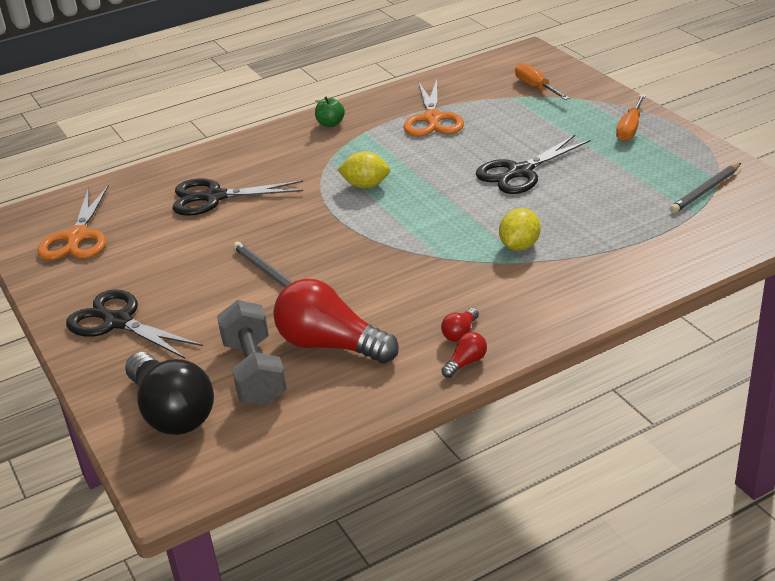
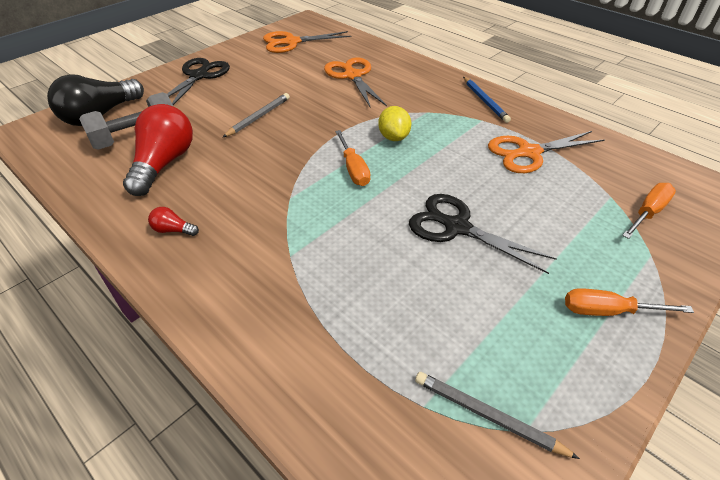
camera: 70 degrees right, 10 degrees up
black scissors [172,179,303,216] -> orange scissors [324,57,387,108]
green apple [315,97,345,127] -> blue pencil [463,77,511,123]
red light bulb [441,332,487,378] -> none
yellow lemon [499,208,541,251] -> none
none -> orange screwdriver [335,130,370,186]

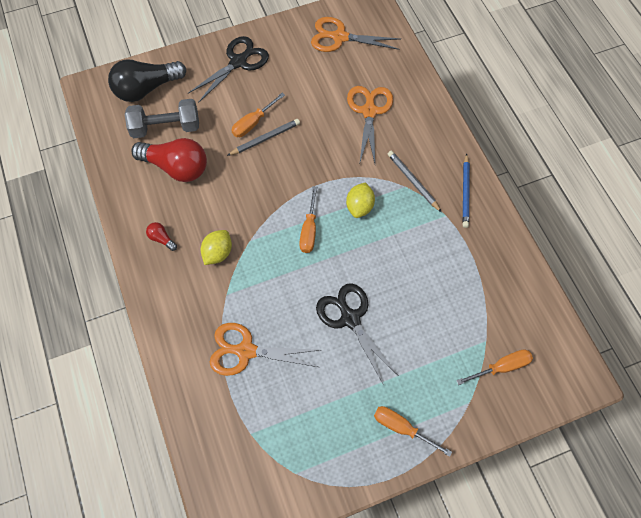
camera: 25 degrees right, 20 degrees up
red light bulb [123,104,193,196] -> red light bulb turned 75 degrees clockwise [131,138,207,182]
grey pencil [415,372,580,459] -> grey pencil moved to [388,151,441,212]
orange scissors [488,131,605,173] -> orange scissors moved to [210,323,320,376]
none -> yellow lemon [201,230,232,265]
none -> orange screwdriver [231,93,285,137]

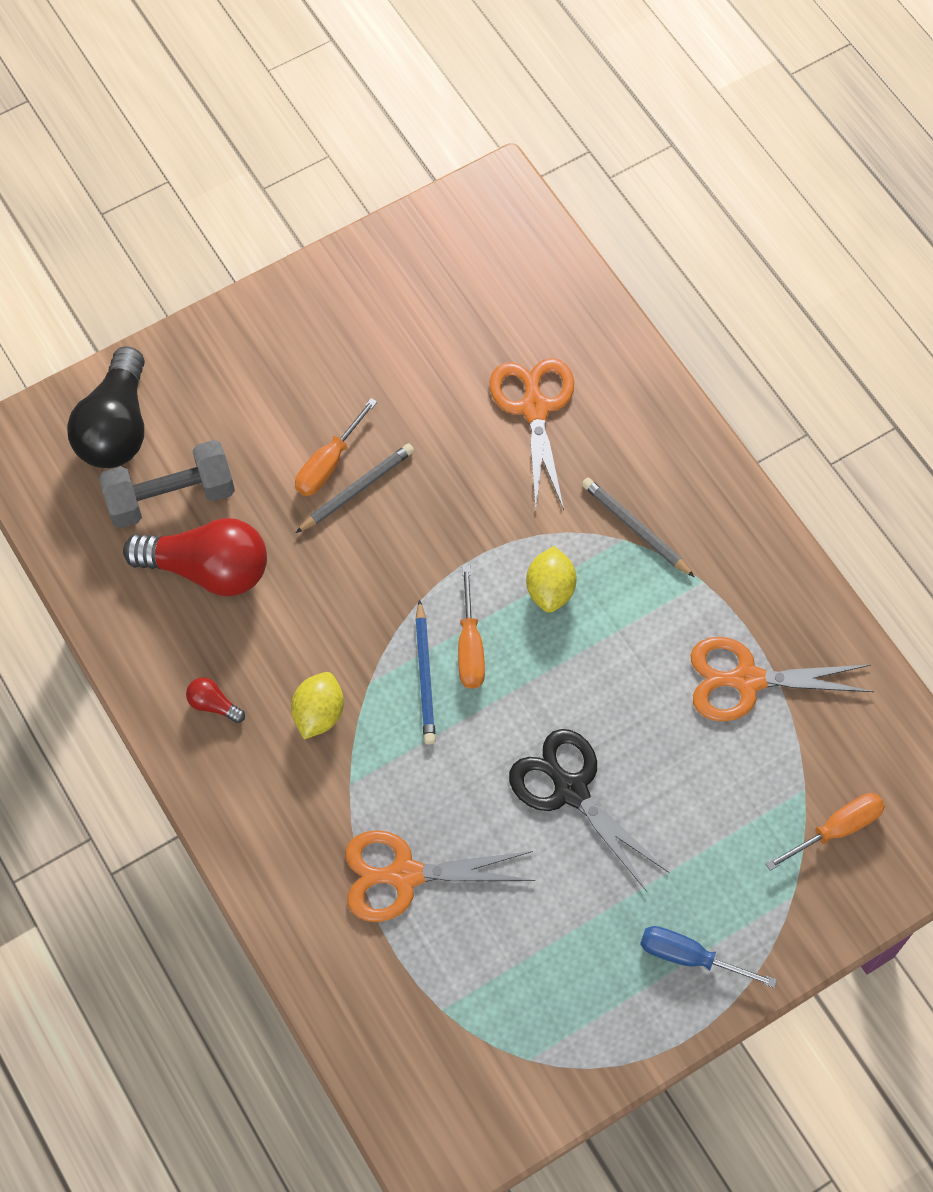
camera: 10 degrees left, 0 degrees up
black light bulb [108,60,186,102] -> black light bulb turned 45 degrees counterclockwise [67,346,145,468]
black scissors [188,36,269,103] -> none
orange scissors [311,17,400,52] -> orange scissors moved to [690,637,874,721]
orange screwdriver [374,406,452,457] -> blue screwdriver [640,926,777,988]
blue pencil [462,153,470,228] -> blue pencil moved to [415,599,436,744]

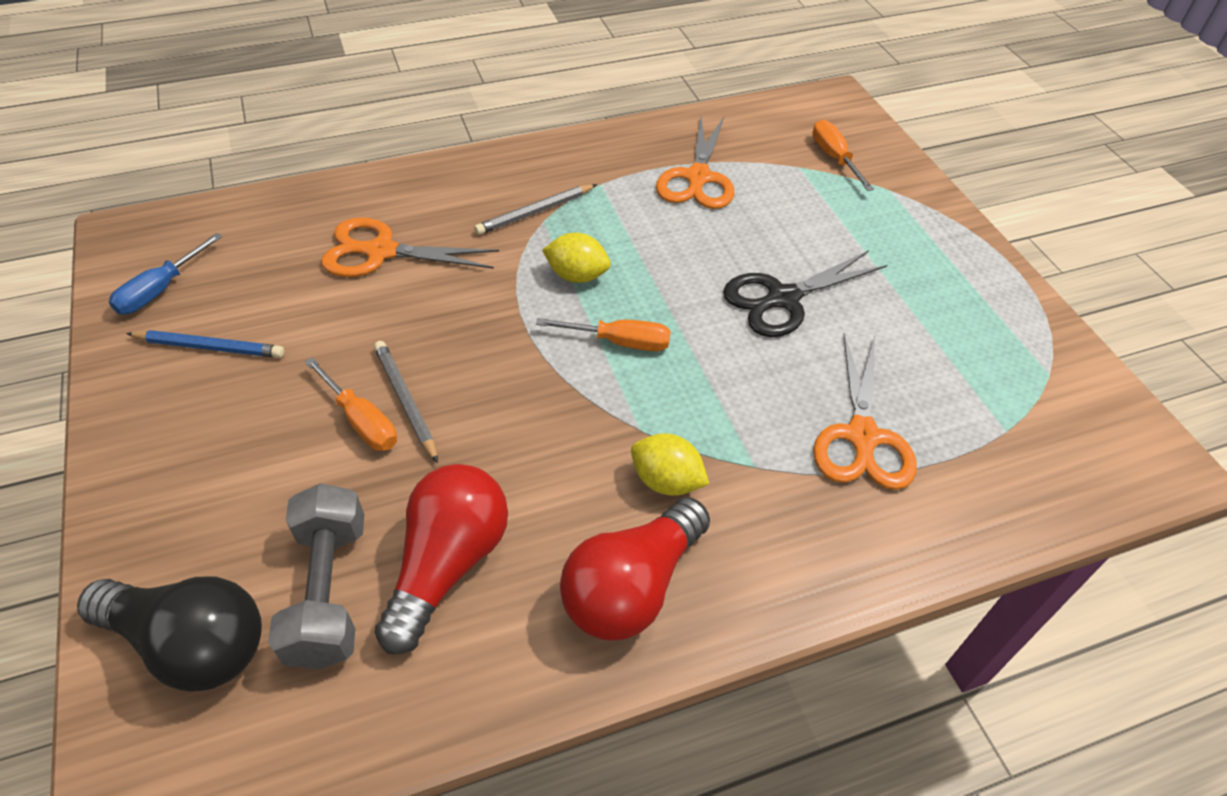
camera: 80 degrees left, 15 degrees down
red light bulb [186,677,245,723] -> red light bulb [560,497,710,640], size x2.38
blue pencil [415,599,436,744] -> blue pencil moved to [126,330,284,358]
blue screwdriver [640,926,777,988] -> blue screwdriver moved to [109,233,222,314]

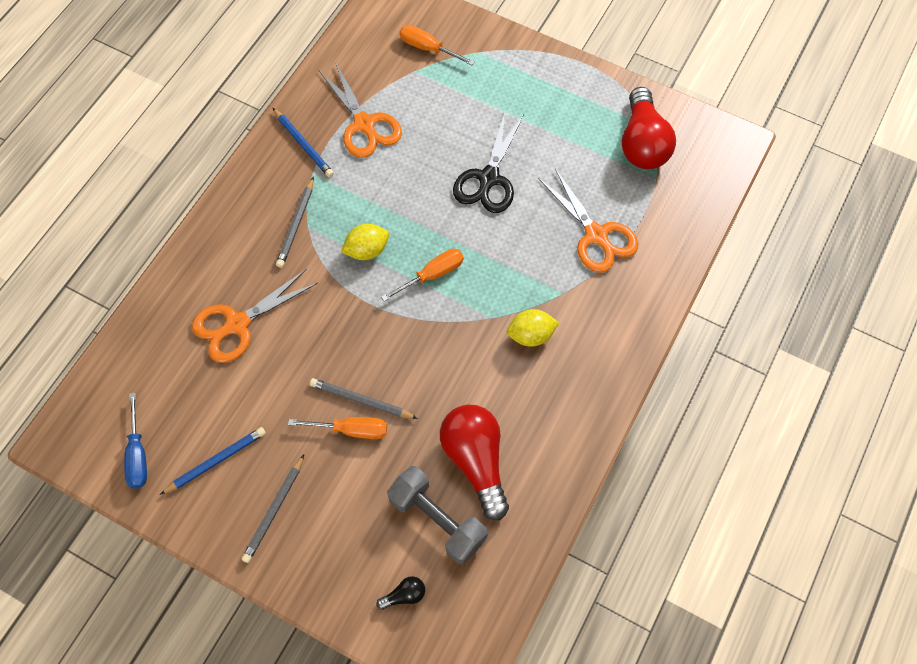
camera: 40 degrees left, 15 degrees up
black light bulb [77,576,262,692] -> black light bulb [376,576,425,610], size x0.42
red light bulb [560,497,710,640] -> red light bulb moved to [622,87,676,169]
none -> grey pencil [242,455,304,563]
none -> blue pencil [273,108,334,178]

